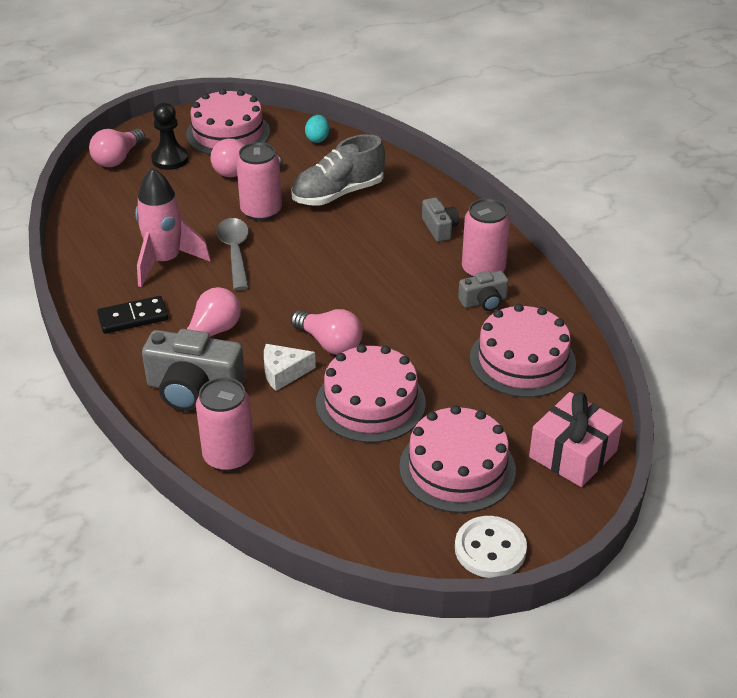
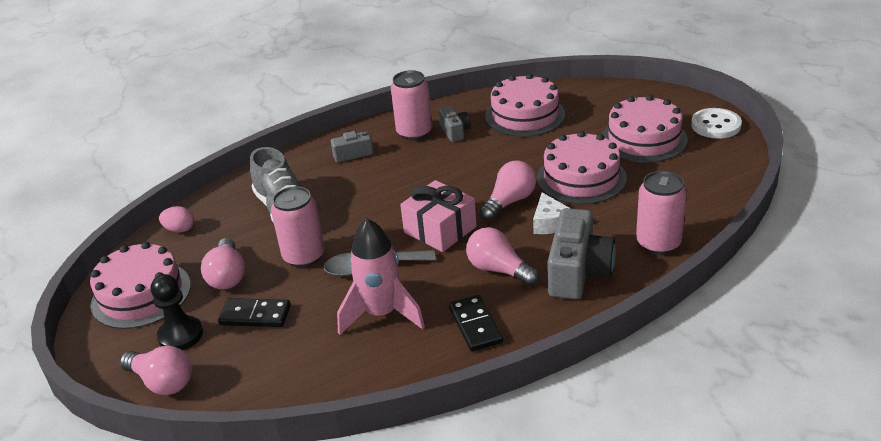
camera: 85 degrees left, 5 degrees down
turquoise egg [305,115,329,143] -> pink egg [159,206,194,233]
pink gift [529,392,623,487] -> pink gift moved to [400,180,477,252]
none -> black domino [218,298,291,327]

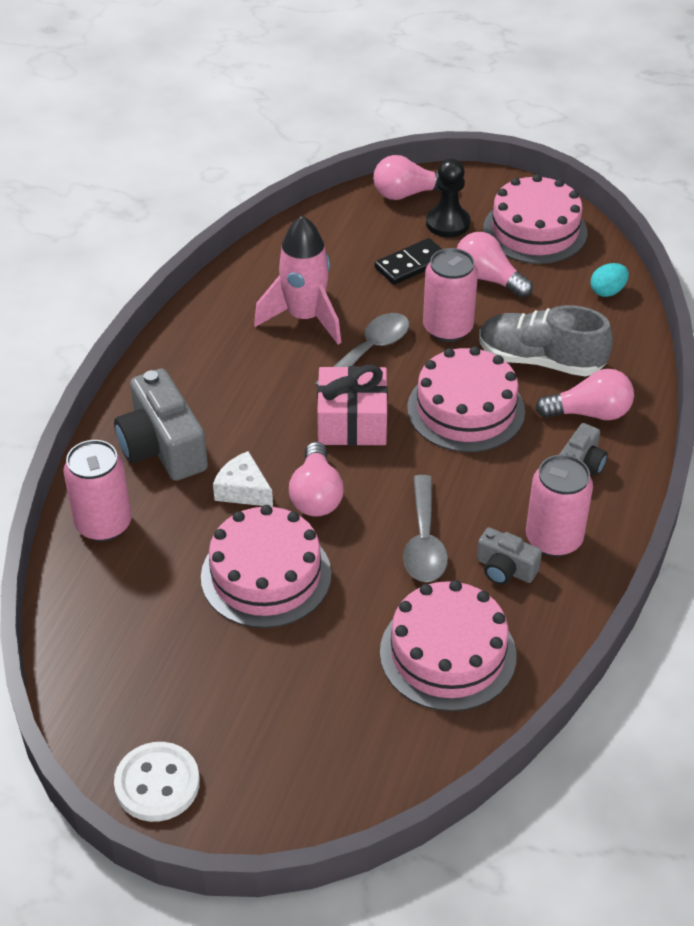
camera: 135 degrees right, 10 degrees up
pink egg [159,206,194,233] -> turquoise egg [590,263,629,297]
black domino [449,295,503,352] -> none
pink light bulb [466,227,539,286] -> pink light bulb moved to [535,369,634,420]
pink cake [602,95,688,163] -> pink cake moved to [407,346,525,452]
none -> grey spoon [403,475,448,582]

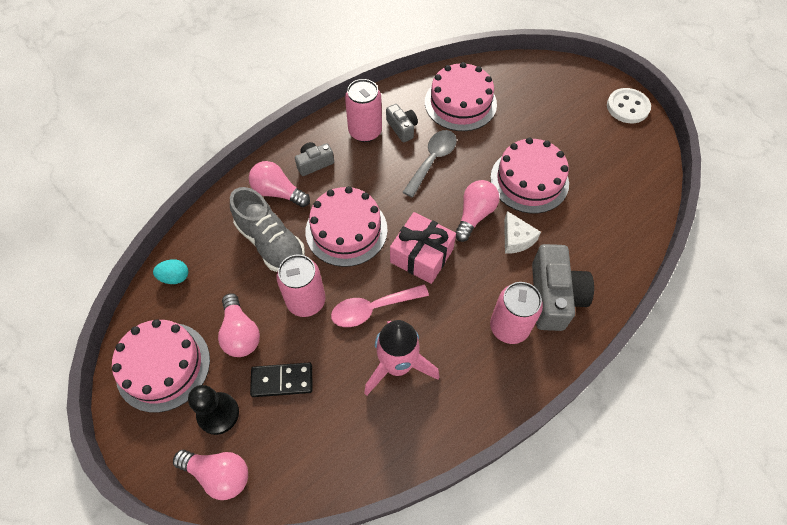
camera: 150 degrees left, 15 degrees up
pink can [63,440,132,541] -> pink can moved to [490,282,543,344]
grey spoon [315,313,409,387] -> pink spoon [331,284,429,327]

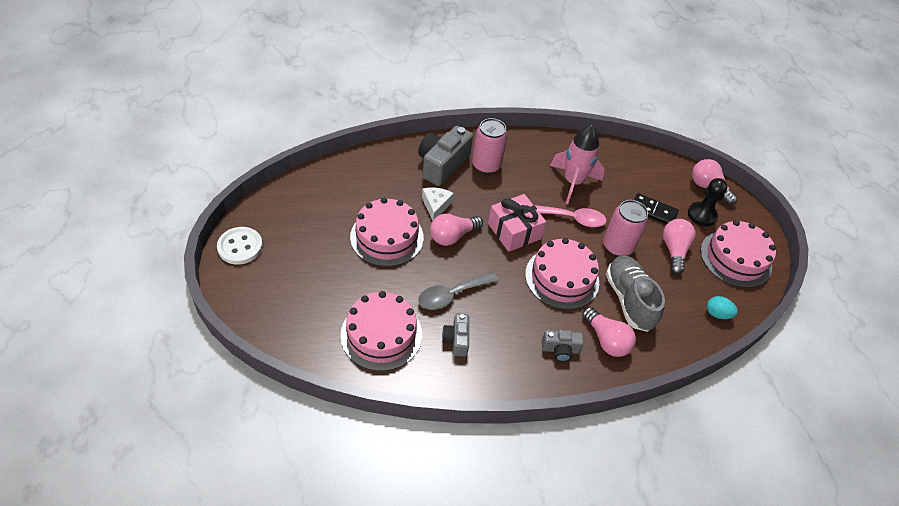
camera: 155 degrees left, 10 degrees down
pink can [345,79,382,142] -> none

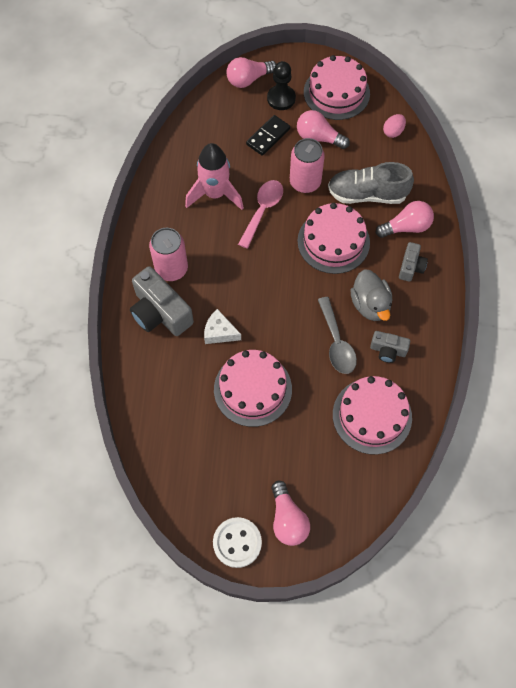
camera: 70 degrees left, 15 degrees up
pink light bulb [430,214,483,246] -> pink light bulb moved to [271,481,310,546]
pink gift [488,194,546,252] -> none
turquoise egg [707,296,738,319] -> pink egg [383,114,406,138]
none -> grey duck [350,269,392,321]

